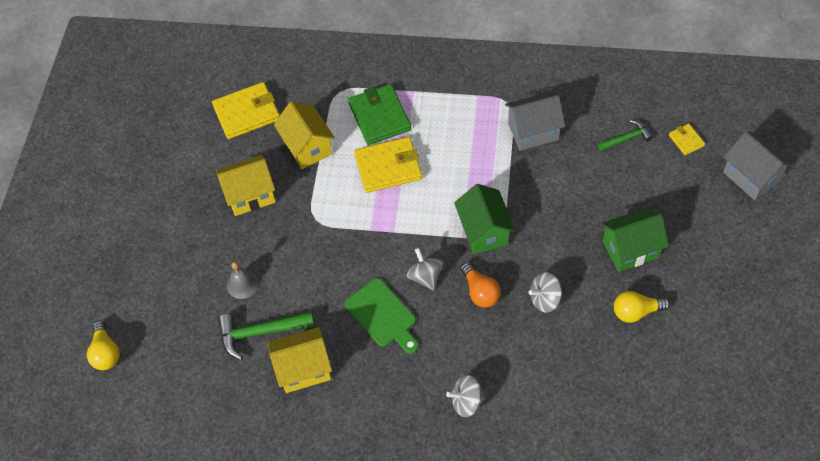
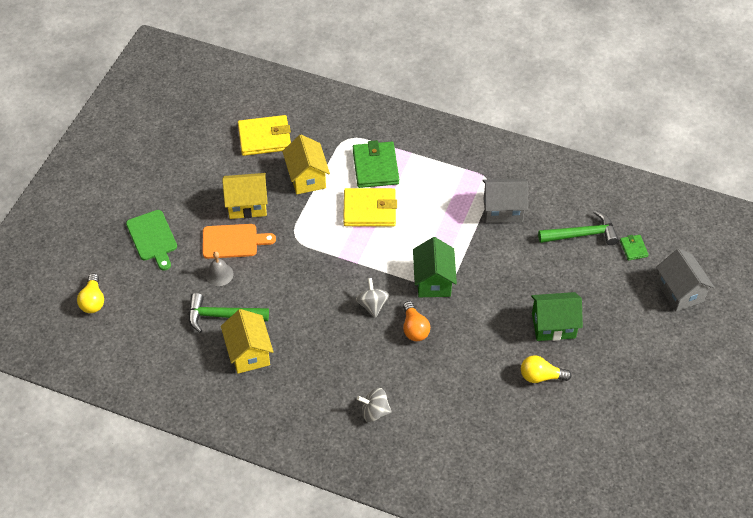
camera: 10 degrees right, 5 degrees down
yellow house [268,327,332,393] -> yellow house turned 75 degrees clockwise [221,309,274,374]
green cutting board [345,278,419,354] -> green cutting board moved to [126,210,177,271]
grey spinning top [529,272,562,313] -> none
green hammer [598,120,653,151] -> green hammer [538,210,619,245], size x1.62
yellow wallet [669,124,705,155] -> green wallet [620,235,649,261]
none -> orange cutting board [203,224,276,259]

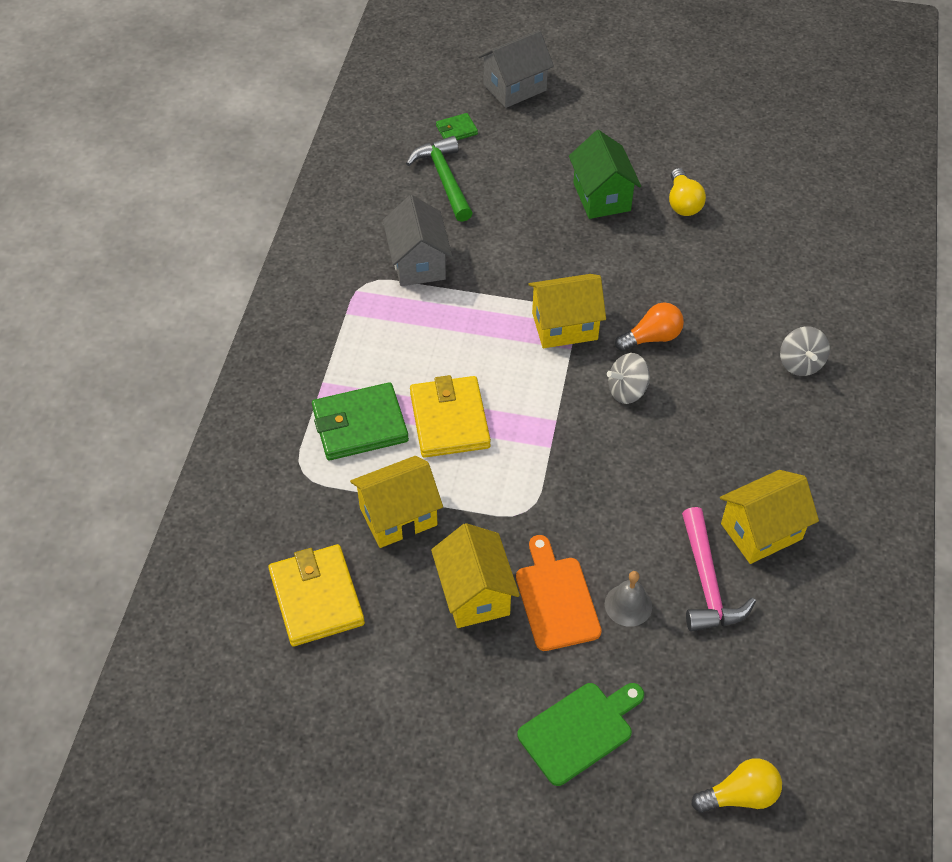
camera: 100 degrees left, 0 degrees up
green hammer [189,293,269,333] -> pink hammer [682,507,756,632]
green house [413,237,457,297] -> yellow house [529,274,606,348]

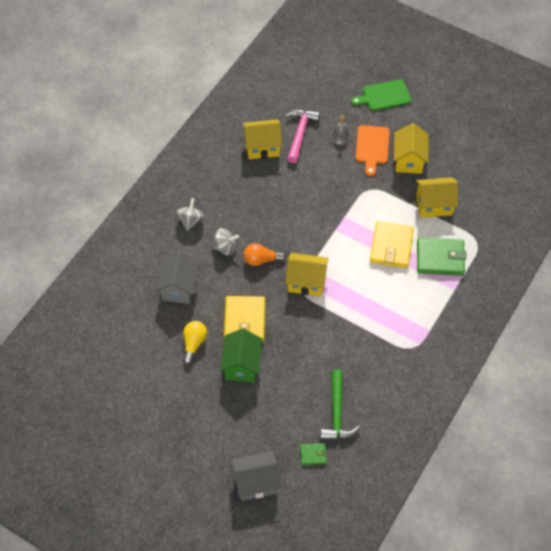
camera: 160 degrees left, 5 degrees up
yellow wallet [268,544,365,646] -> yellow wallet moved to [224,296,265,342]
grey house [383,195,452,286] -> grey house moved to [156,251,199,304]
grey spinning top [607,353,650,404] -> grey spinning top moved to [212,228,239,255]
yellow light bulb [691,758,782,813] -> none

